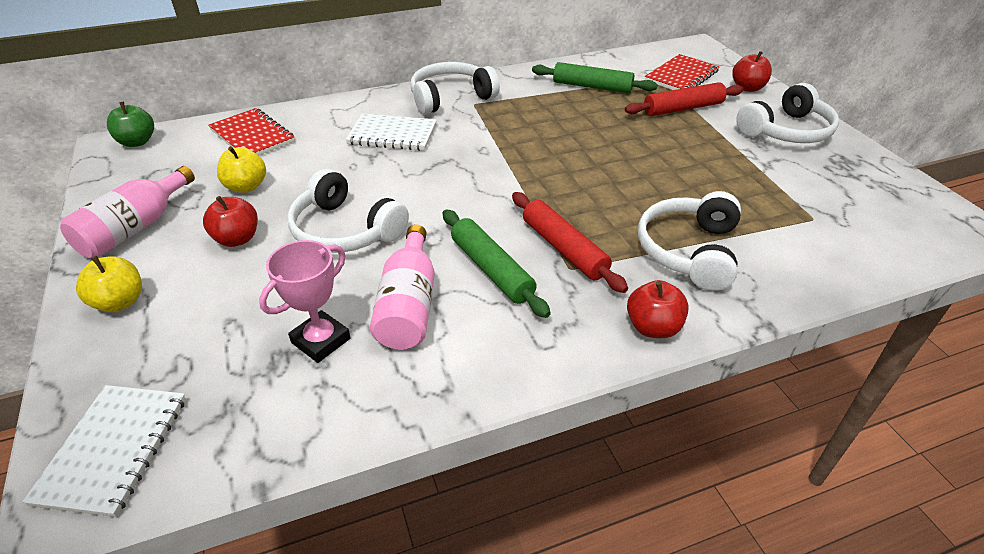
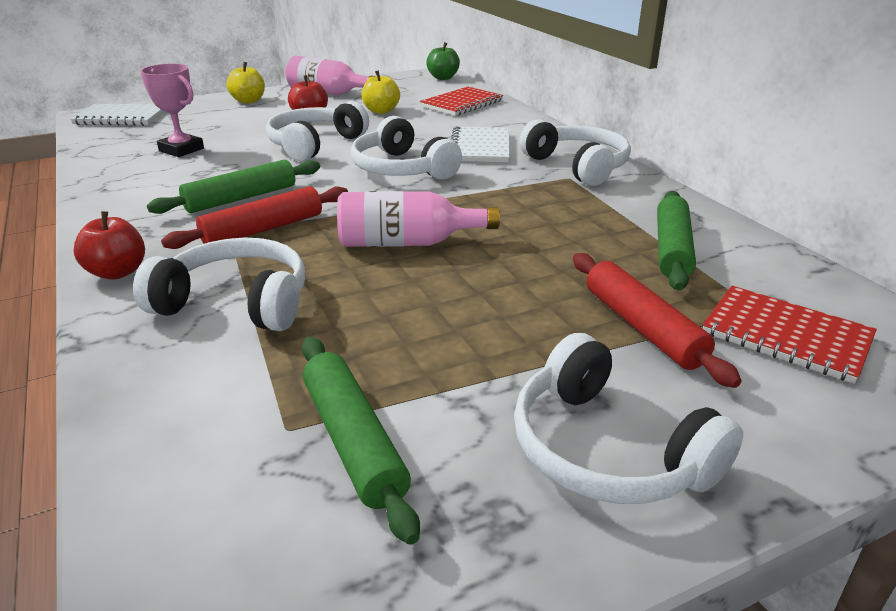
camera: 85 degrees right, 10 degrees down
pink bottle [370,224,435,349] -> pink bottle moved to [337,191,500,247]
red apple [732,51,772,92] -> none
none -> green rolling pin [302,337,420,545]
none -> white headphones [351,116,462,180]

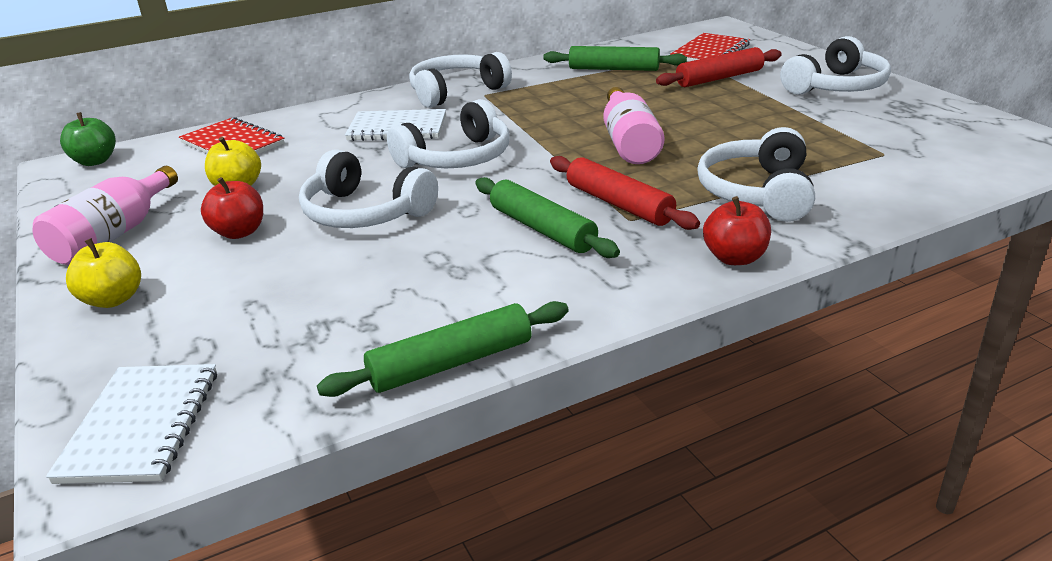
camera: 90 degrees left, 0 degrees up
pink trophy [140,64,204,157] -> none
green rolling pin [302,337,420,545] -> green rolling pin moved to [317,301,569,397]

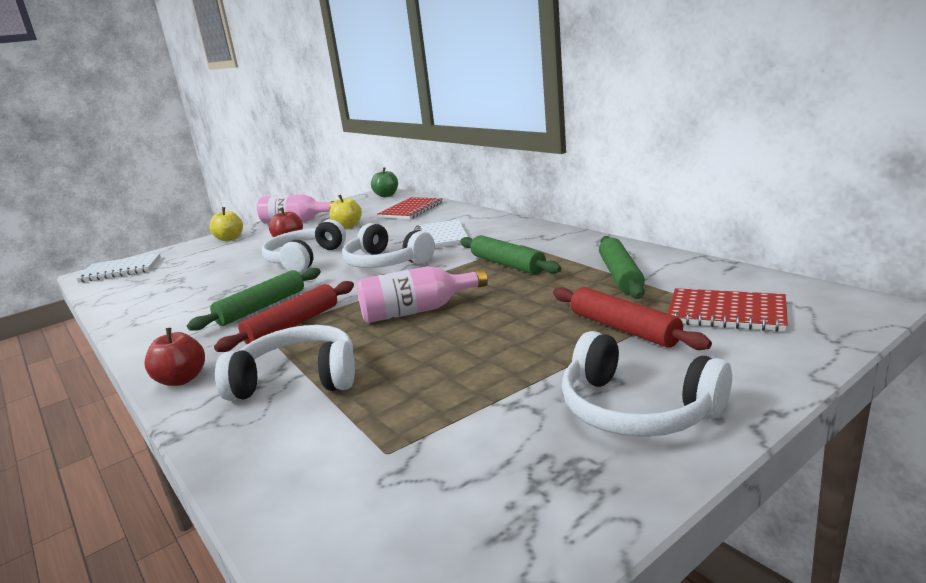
camera: 80 degrees right, 10 degrees down
green rolling pin [317,301,569,397] -> green rolling pin moved to [460,235,561,274]
white headphones [409,52,512,108] -> none

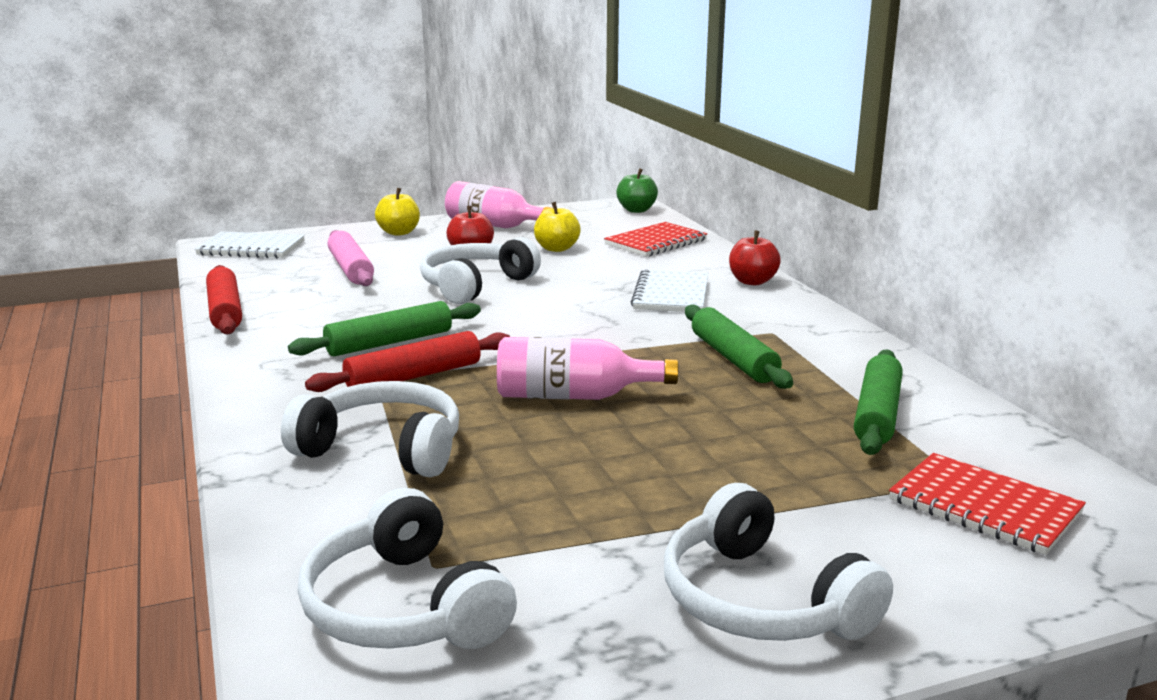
camera: 15 degrees right, 0 degrees up
red apple [144,328,205,386] -> red apple moved to [729,231,781,285]
white headphones [342,223,435,268] -> white headphones moved to [298,488,517,649]
red rolling pin [553,287,712,350] -> red rolling pin moved to [206,265,242,334]
none -> pink rolling pin [328,230,374,286]

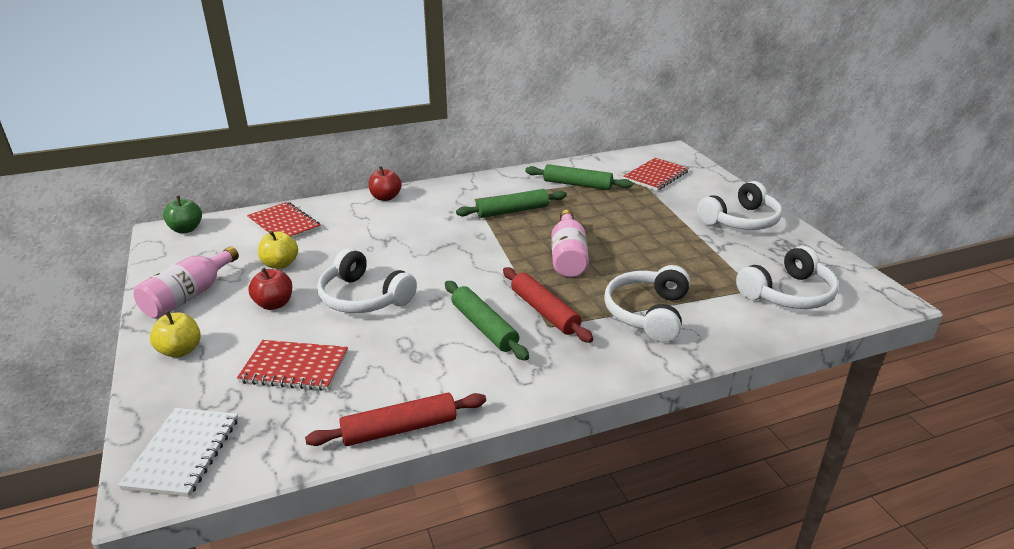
camera: 90 degrees left, 10 degrees up
pink rolling pin [328,230,374,286] -> red notebook [237,340,348,391]
white notebook [631,269,708,312] -> none

